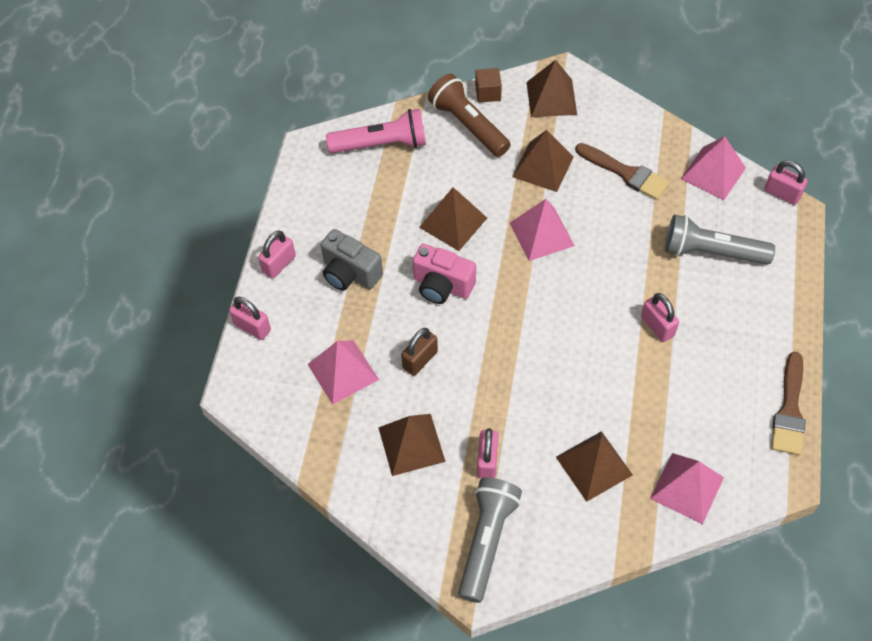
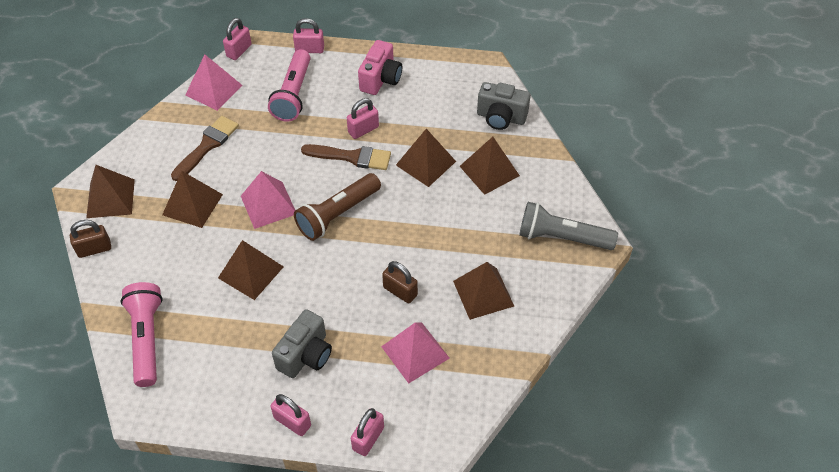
camera: 95 degrees left, 5 degrees down
pink camera [413,244,476,304] -> pink camera moved to [358,40,402,95]
brown flashlight [428,74,511,157] -> brown flashlight moved to [294,173,381,241]
brown cube [475,68,502,103] -> brown padlock [70,220,111,258]
pink padlock [477,428,499,478] -> pink padlock moved to [293,18,324,53]
pink pyramid [650,453,724,524] -> grey camera [477,82,531,130]
grey flashlight [665,215,775,265] -> pink flashlight [268,49,310,122]
brown brush [771,352,806,455] -> brown brush moved to [301,144,391,170]
none -> brown pyramid [396,129,456,187]

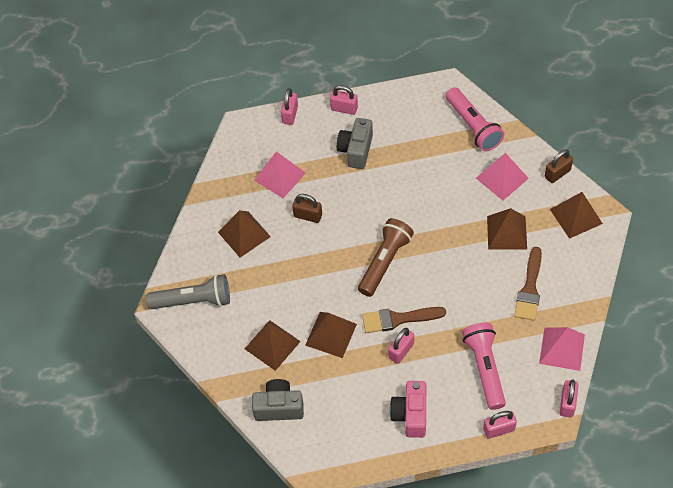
camera: 165 degrees right, 5 degrees up
brown pyramid [218,240,284,300] -> none
pink pyramid [241,171,295,229] -> pink pyramid moved to [476,153,529,200]

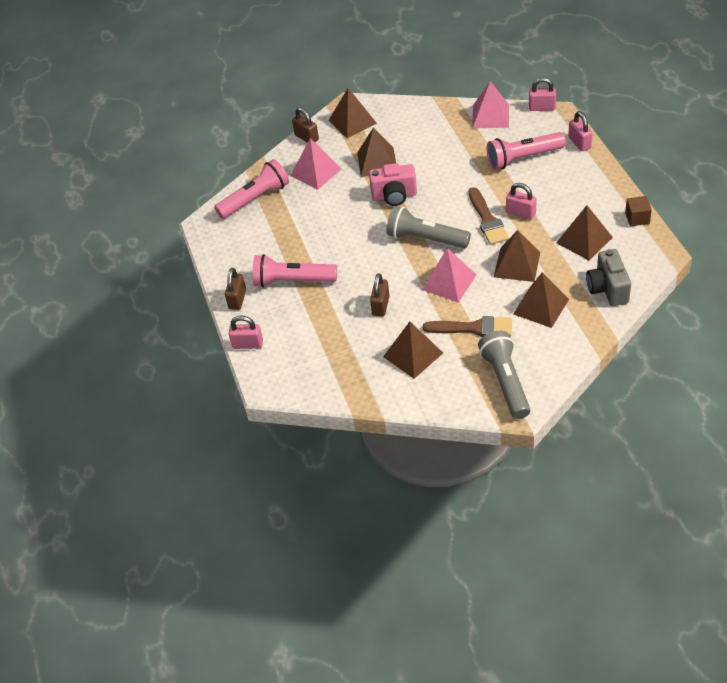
camera: 95 degrees left, 10 degrees down
pink pyramid [254,151,306,198] -> pink pyramid moved to [422,248,476,302]
pink padlock [330,85,358,115] -> brown padlock [225,268,246,310]
grey camera [337,118,373,169] -> pink flashlight [253,254,337,288]
brown flashlight [358,218,414,297] -> grey flashlight [386,206,471,248]
pink camera [390,381,426,438] -> pink camera moved to [369,163,417,206]
brown brush [514,247,542,321] -> brown brush moved to [423,316,512,337]
none -> brown pyramid [556,205,613,260]
none -> brown cube [625,196,652,226]

